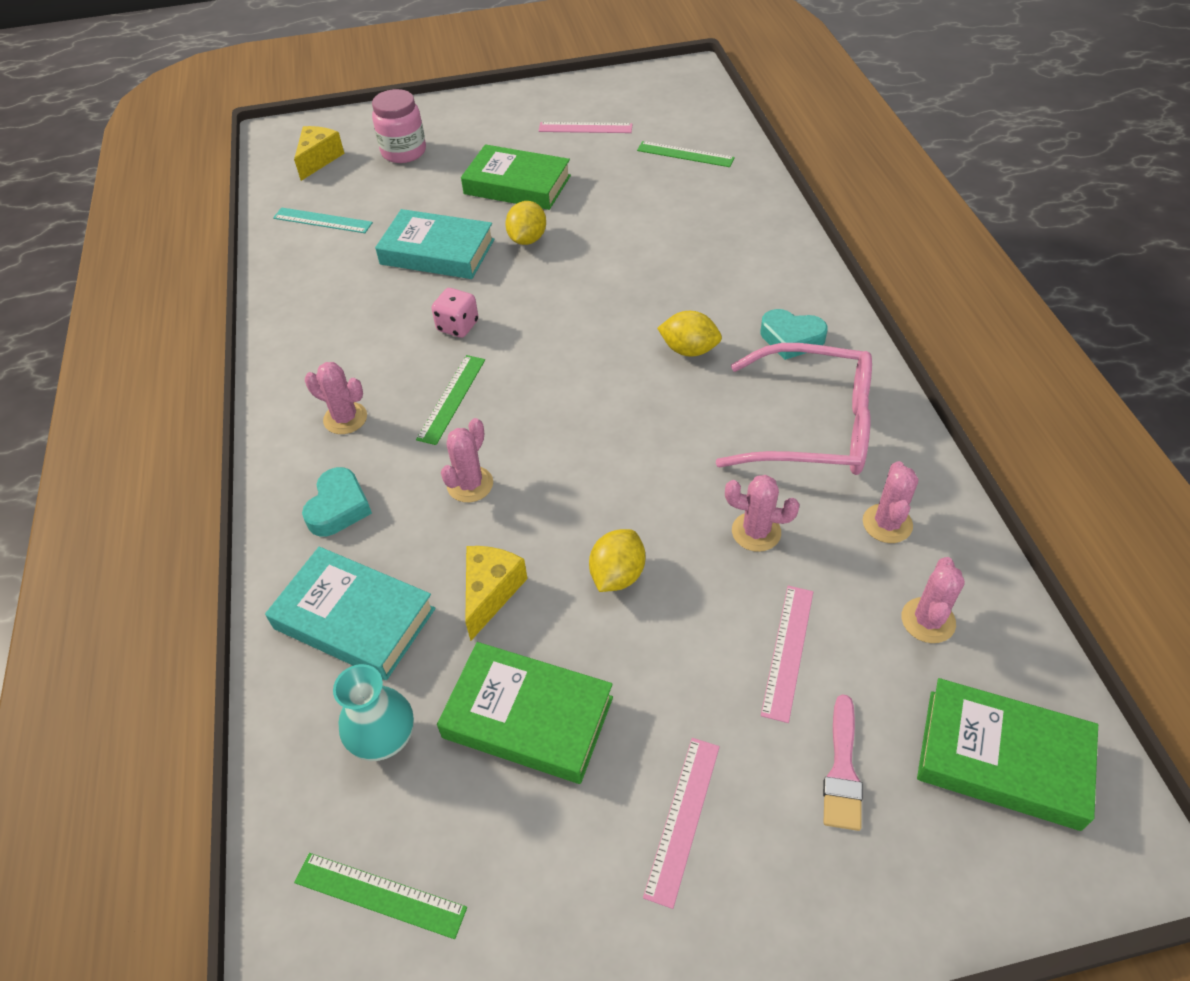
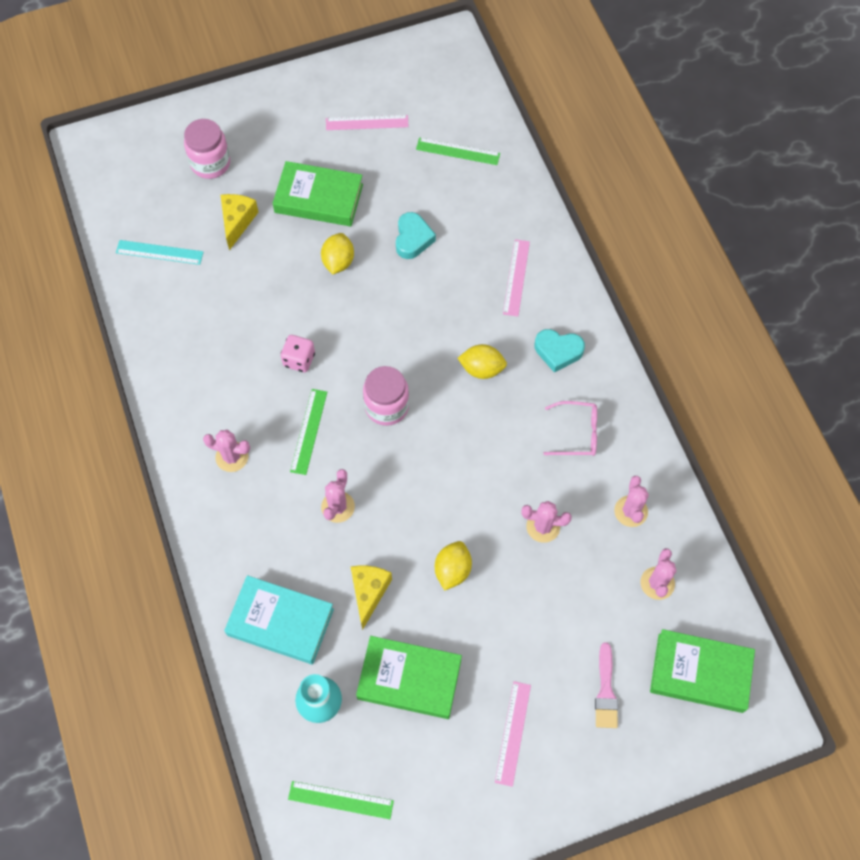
camera: 10 degrees left, 15 degrees up
yellow cheese [294,126,344,181] -> yellow cheese moved to [221,194,258,250]
turquoise heart [302,467,372,536] -> turquoise heart moved to [396,212,436,259]
turquoise book [375,209,494,279] -> none
pink glasses [716,343,872,475] -> pink glasses [543,401,597,456], size x0.51
pink ruler [761,586,813,723] -> pink ruler moved to [503,239,530,317]
none -> pink jar [363,366,409,426]

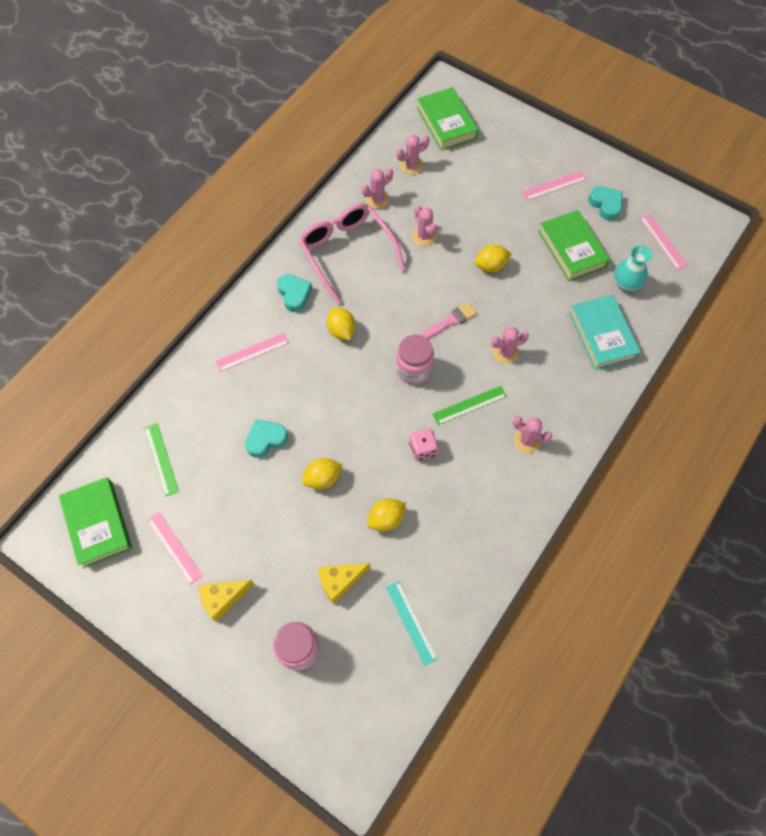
camera: 125 degrees left, 0 degrees up
pink cactus [203,430,250,472] -> pink cactus turned 45 degrees counterclockwise [513,416,552,453]
green book [273,161,363,226] -> green book moved to [59,477,132,568]
green ruler [288,781,394,819] -> pink ruler [640,213,688,270]
yellow cheese [351,566,392,630] -> yellow cheese moved to [199,580,254,622]
pink glasses [543,401,597,456] -> pink glasses [298,203,405,304], size x1.95
pink brush [595,642,618,728] -> pink brush moved to [421,302,477,339]
none -> yellow lemon [367,499,406,531]
none -> turquoise heart [588,186,623,221]

